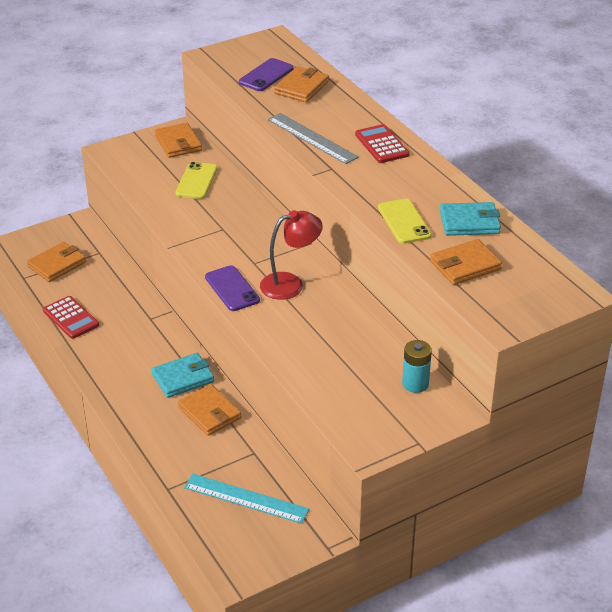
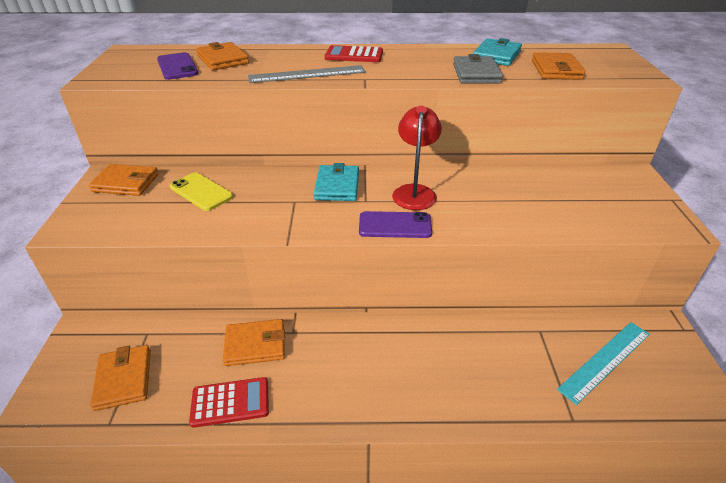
camera: 60 degrees left, 0 degrees up
turquoise wallet [151,353,214,398] -> turquoise wallet moved to [314,163,359,201]
orange wallet [178,384,242,436] -> orange wallet moved to [223,319,285,366]
yellow phone [378,199,432,244] -> grey wallet [453,54,503,83]
turquoise battery [402,340,432,393] -> none

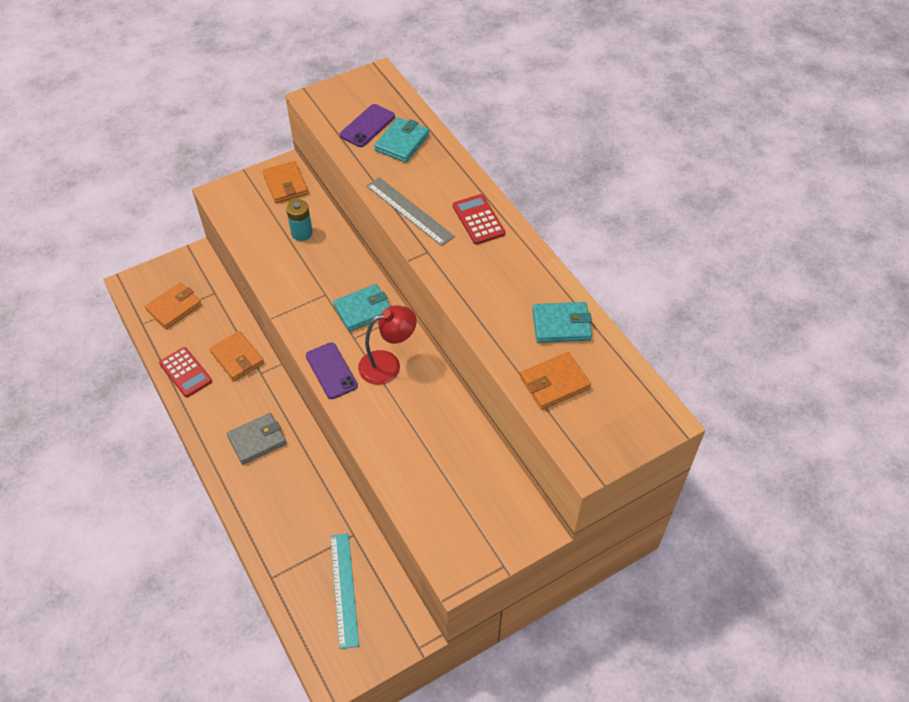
camera: 60 degrees right, 15 degrees up
yellow phone [170,172,233,211] -> turquoise battery [286,199,313,241]
orange wallet [196,42,249,70] -> turquoise wallet [374,117,429,163]
grey wallet [453,54,503,83] -> grey wallet moved to [227,413,286,465]
turquoise ruler [557,322,650,405] -> turquoise ruler turned 60 degrees clockwise [330,533,359,649]

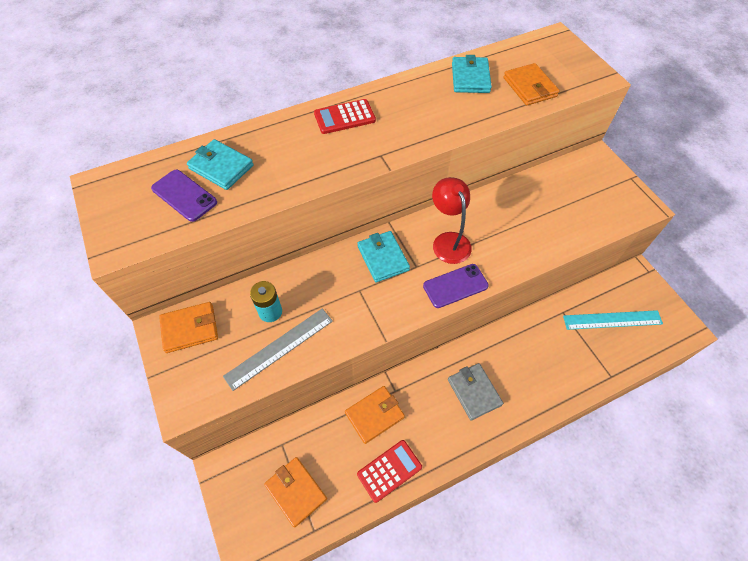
camera: 85 degrees left, 5 degrees up
grey ruler [367,177,455,246] -> grey ruler moved to [223,309,333,391]

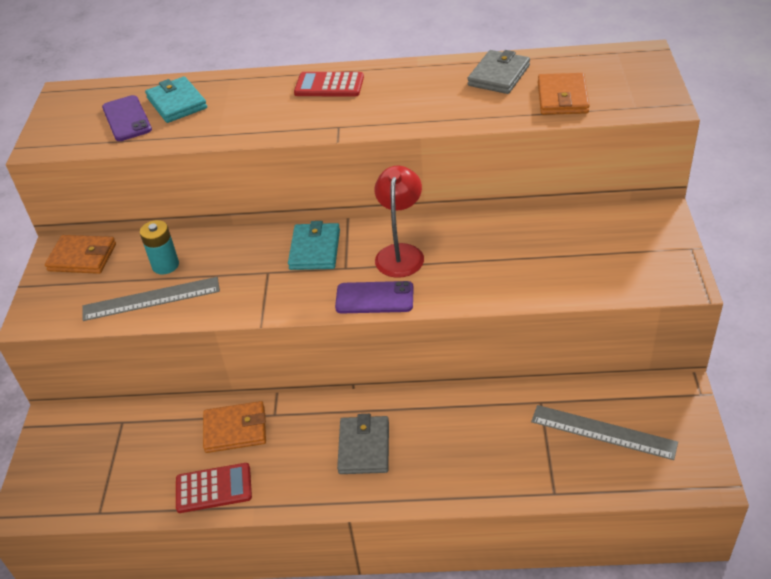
camera: 30 degrees right, 15 degrees down
orange wallet [264,457,327,527] -> none
turquoise wallet [452,55,492,93] -> grey wallet [467,50,530,94]
turquoise ruler [563,310,663,330] -> grey ruler [531,405,678,460]

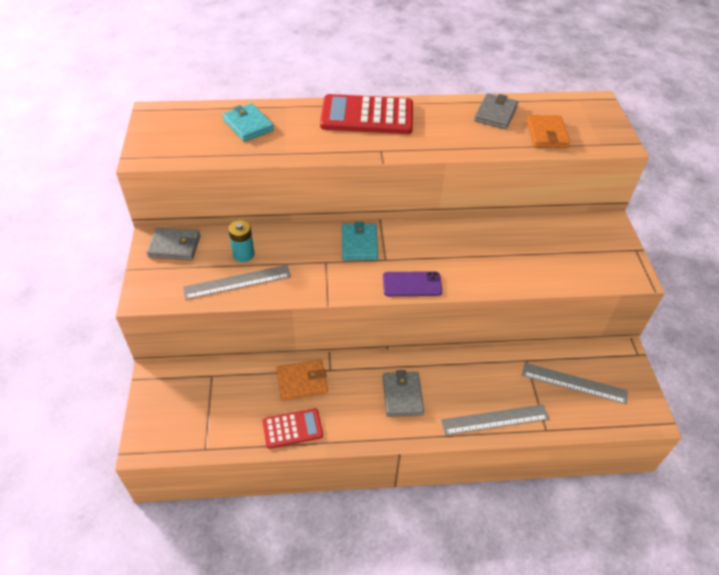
camera: 10 degrees left, 5 degrees up
orange wallet [45,235,116,274] -> grey wallet [147,228,201,260]
purple phone [102,95,152,141] -> none
red calculator [294,72,364,97] -> red calculator [320,94,413,134], size x1.79
red lamp [375,166,424,278] -> none
none -> grey ruler [441,404,549,435]

